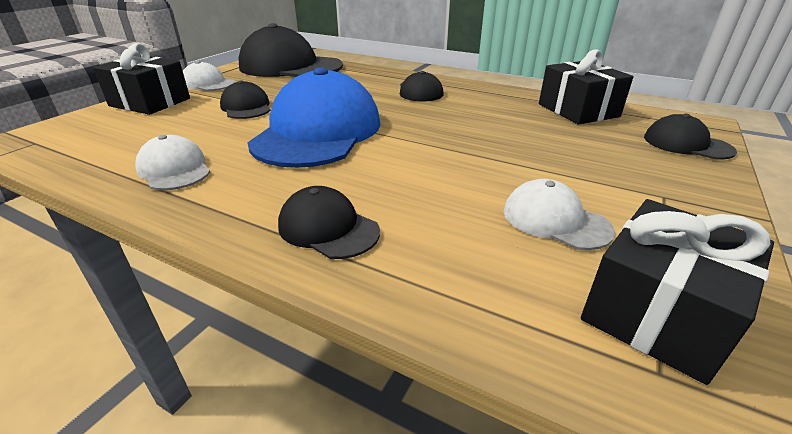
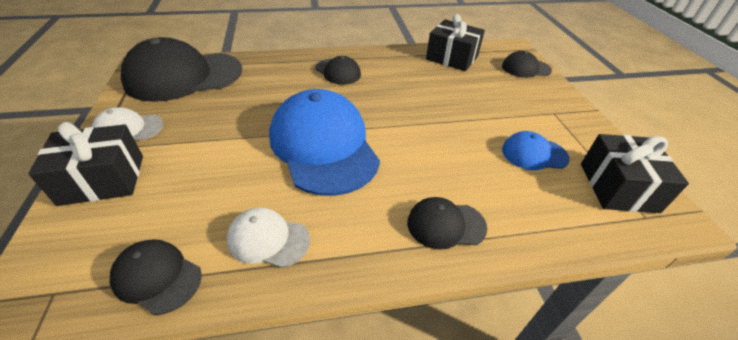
camera: 40 degrees left, 10 degrees up
black cap [220,80,270,119] -> black cap moved to [110,239,202,315]
white cap [504,179,615,250] -> blue cap [502,131,570,170]

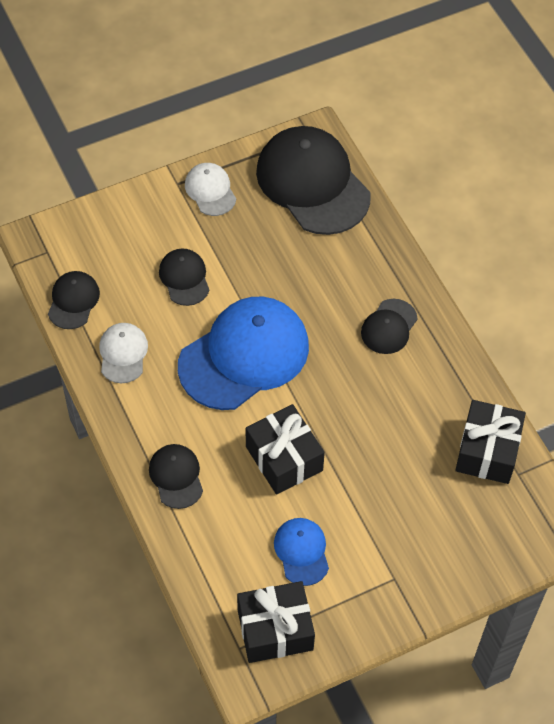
camera: 75 degrees right, 15 degrees up
black gift [28,122,143,206] -> black gift moved to [246,404,325,495]
black cap [502,51,552,78] -> black cap moved to [159,248,210,306]

